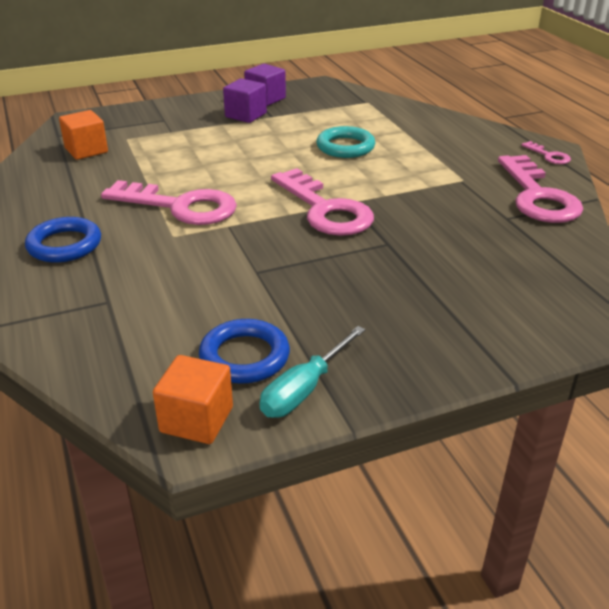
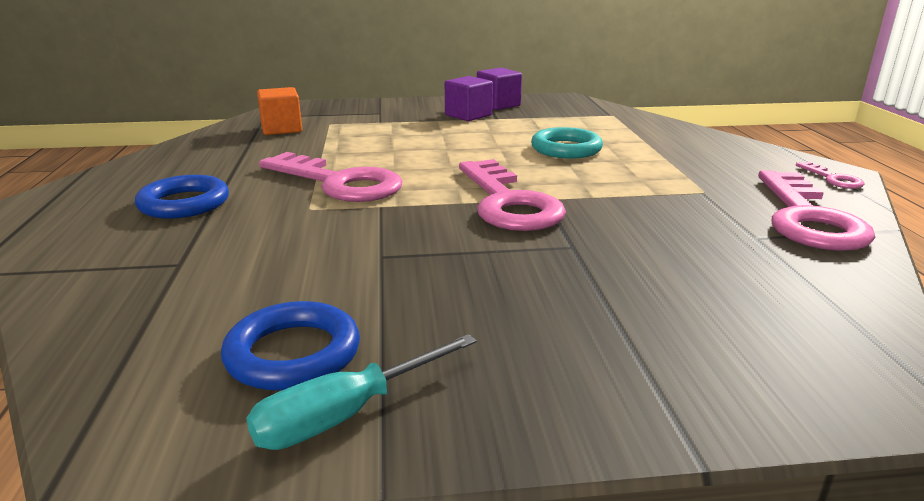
camera: 15 degrees right, 10 degrees down
orange cube [153,355,233,444] -> none

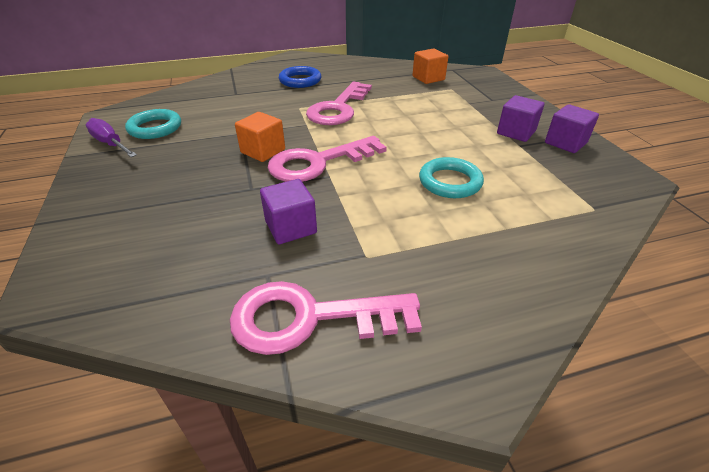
camera: 80 degrees right, 15 degrees up
blue ring [221,301,360,391] -> turquoise ring [125,109,181,139]
turquoise screwdriver [246,334,477,450] -> purple screwdriver [86,118,137,157]
pink key [796,162,865,189] -> none
none -> orange cube [235,112,285,162]
none -> purple cube [260,179,317,244]

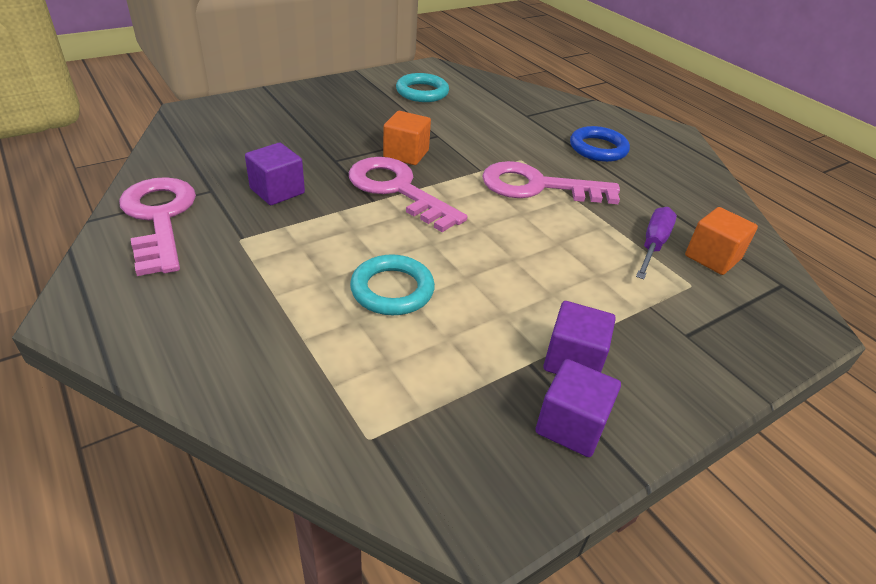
camera: 70 degrees right, 0 degrees up
purple screwdriver [86,118,137,157] -> purple screwdriver moved to [636,207,677,279]

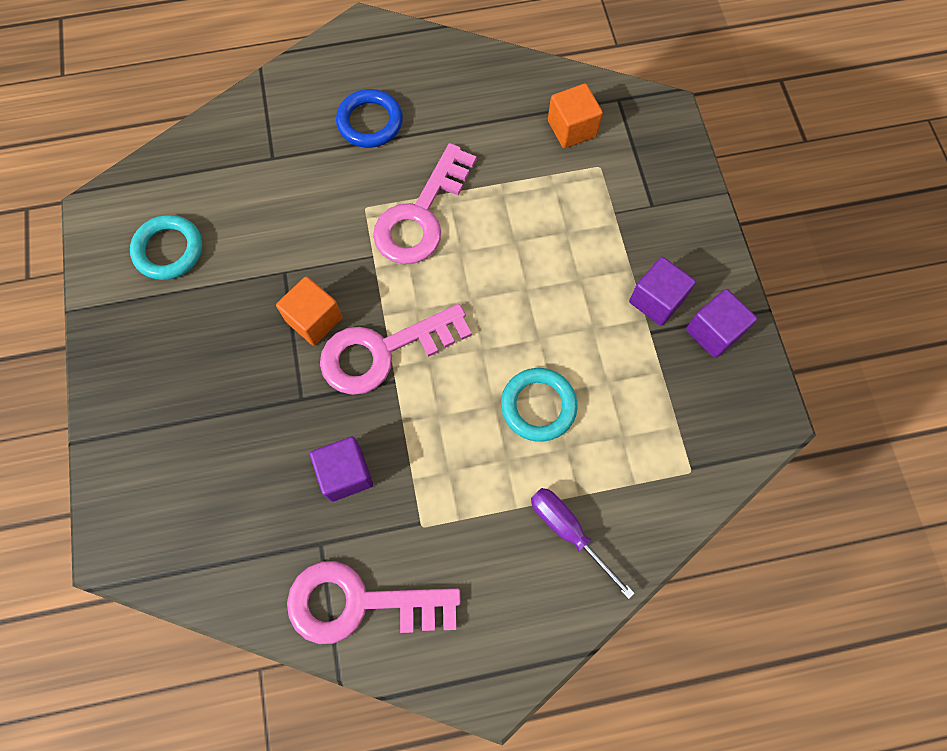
camera: 65 degrees left, 30 degrees up
purple screwdriver [636,207,677,279] -> purple screwdriver moved to [531,488,635,599]

